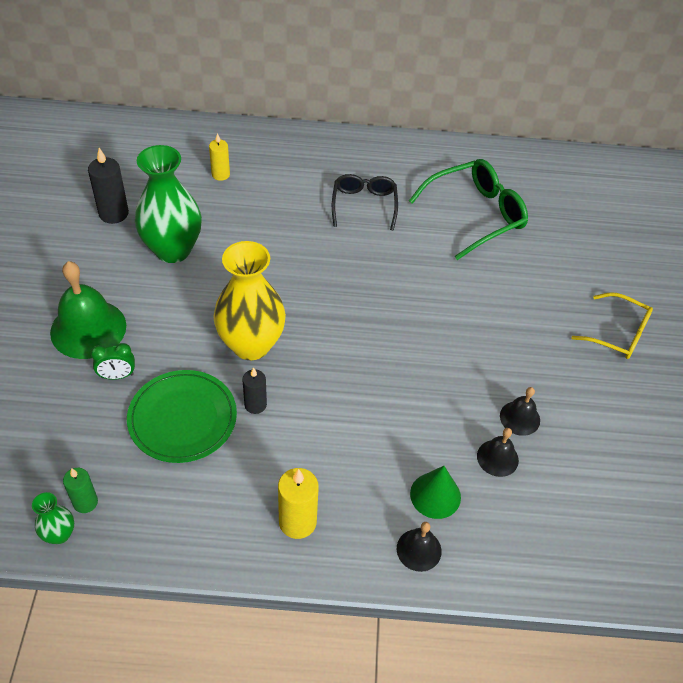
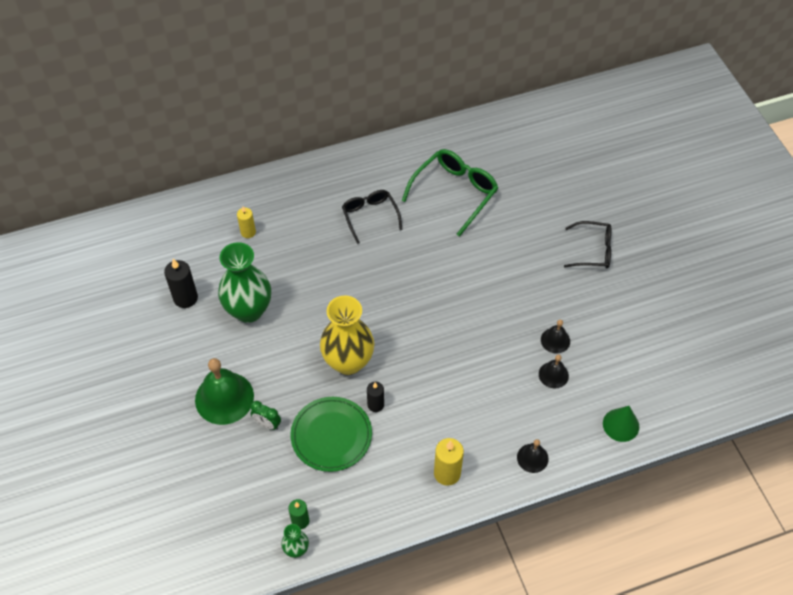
camera: 20 degrees left, 5 degrees up
green clock [91,343,135,380] -> green clock turned 60 degrees clockwise [250,401,281,430]
green cone [410,466,461,519] -> green cone moved to [603,406,639,442]
yellow glasses [572,292,653,359] -> black glasses [564,221,611,268]

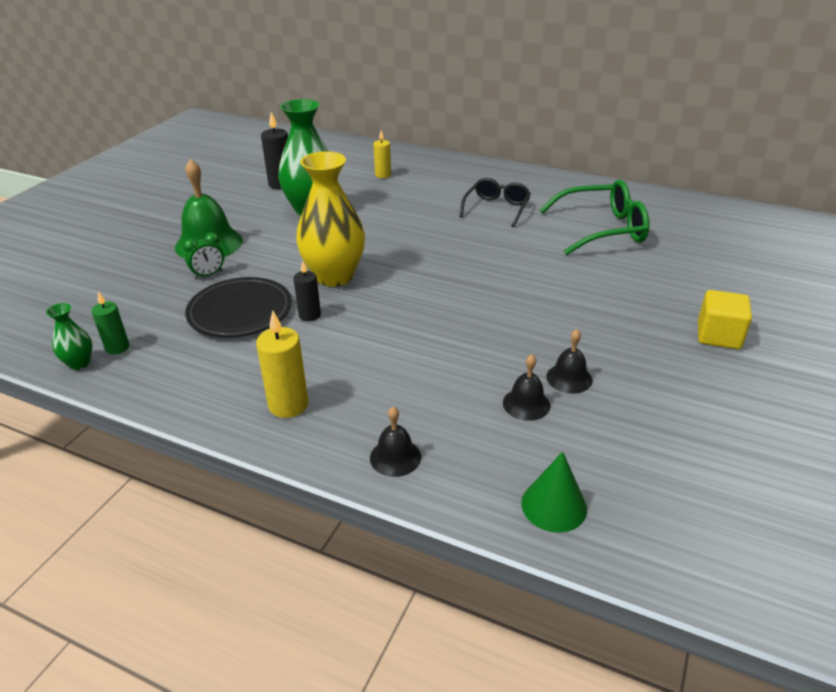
camera: 45 degrees right, 20 degrees down
green clock [250,401,281,430] -> green clock turned 105 degrees counterclockwise [183,232,224,279]
green plate [290,397,372,472] -> black plate [185,277,292,338]
black glasses [564,221,611,268] -> yellow cube [698,290,752,349]

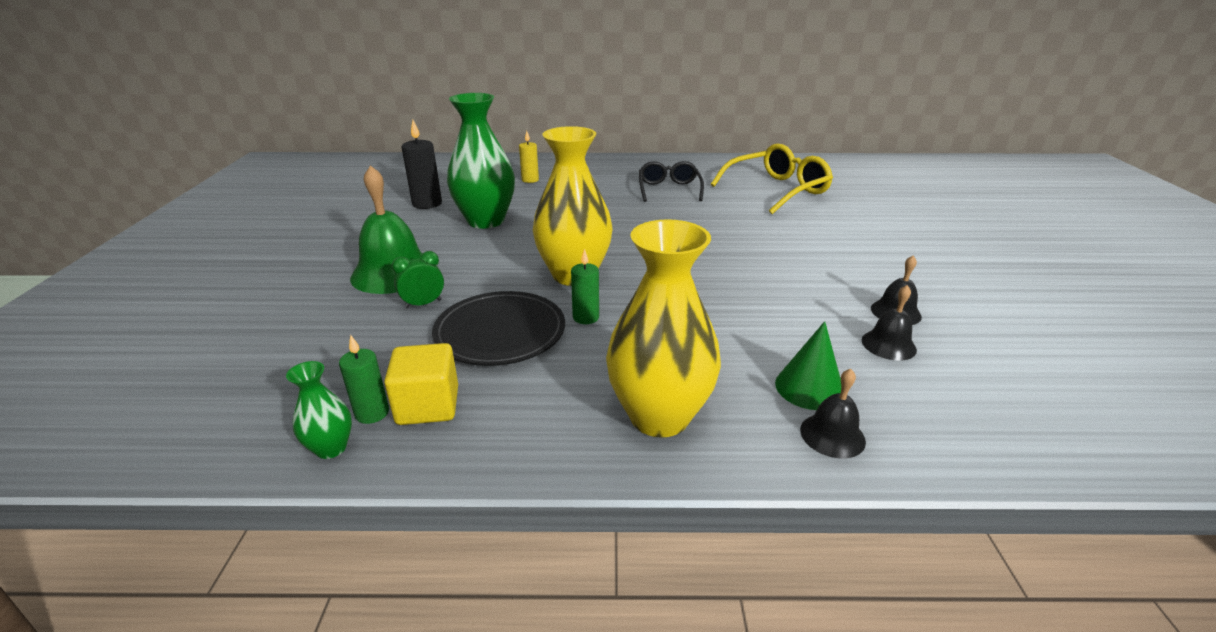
camera: 25 degrees left, 5 degrees down
green clock [183,232,224,279] -> green clock turned 150 degrees counterclockwise [392,251,444,309]
yellow candle [256,310,309,418] -> yellow vase [606,219,721,438]
black candle [293,261,321,321] -> green candle [571,249,599,324]
green cone [521,451,587,533] -> green cone moved to [775,321,841,410]
green glasses [540,180,650,255] -> yellow glasses [711,143,833,214]
yellow cube [698,290,752,349] -> yellow cube moved to [384,343,458,425]

